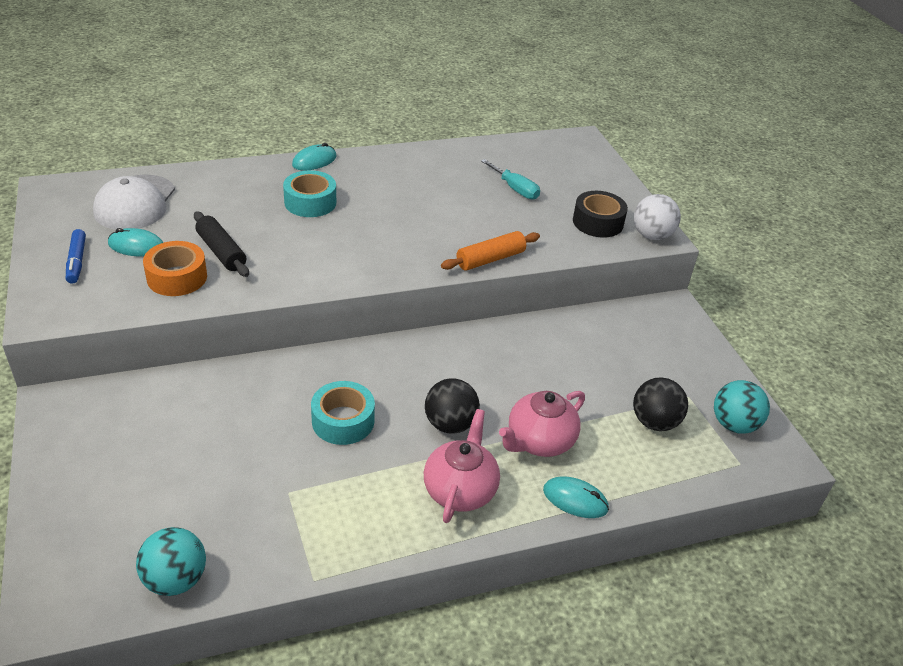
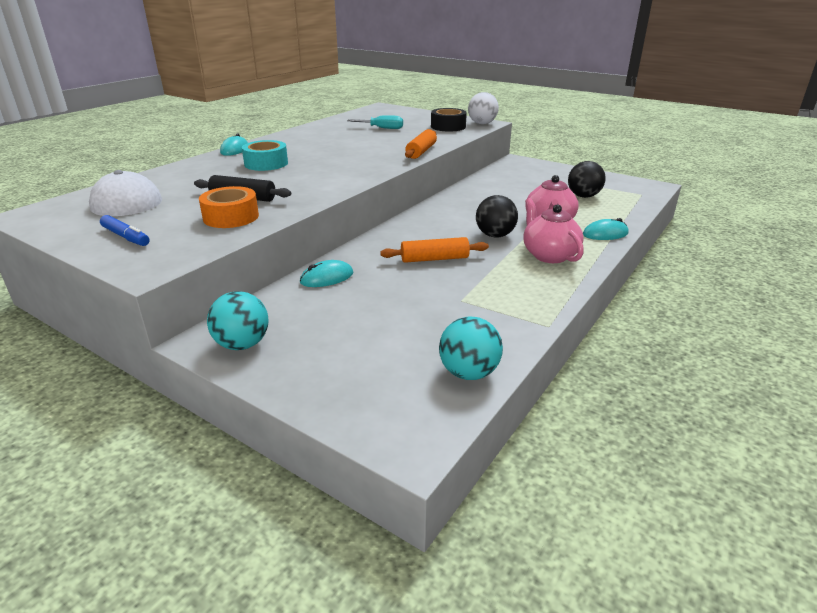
camera: 35 degrees left, 10 degrees down
turquoise mouse [108,228,163,257] -> turquoise mouse moved to [300,260,353,287]
turquoise tape [311,381,375,445] -> orange rolling pin [380,237,489,263]
turquoise ball [714,380,770,434] -> turquoise ball moved to [207,291,269,350]

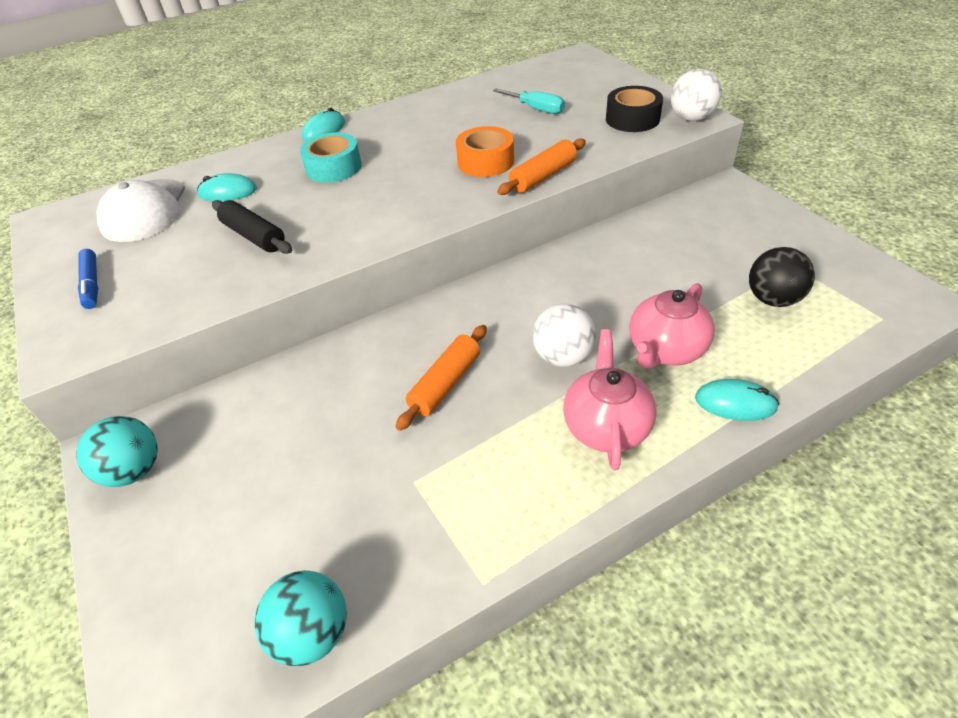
camera: 30 degrees right, 15 degrees up
orange tape [199,186,259,228] -> orange tape moved to [456,126,514,177]
turquoise mouse [300,260,353,287] -> turquoise mouse moved to [197,173,257,201]
orange rolling pin [380,237,489,263] -> orange rolling pin turned 75 degrees counterclockwise [396,325,487,431]
black ball [476,195,518,238] -> white ball [533,304,596,367]

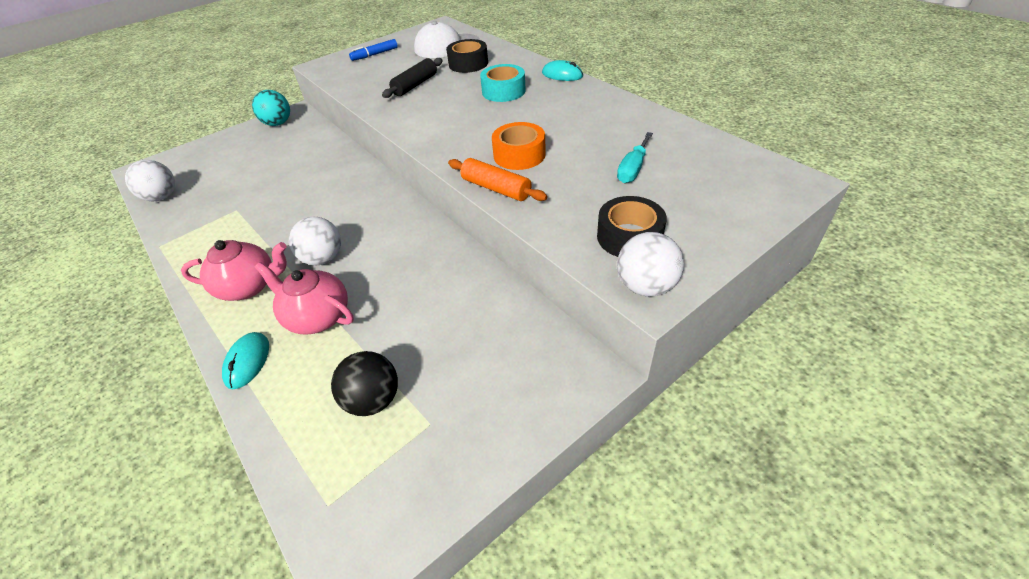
camera: 80 degrees right, 0 degrees up
turquoise mouse [197,173,257,201] -> black tape [446,39,488,73]
turquoise ball [255,571,347,666] -> white ball [125,160,175,201]
orange rolling pin [396,325,487,431] -> none

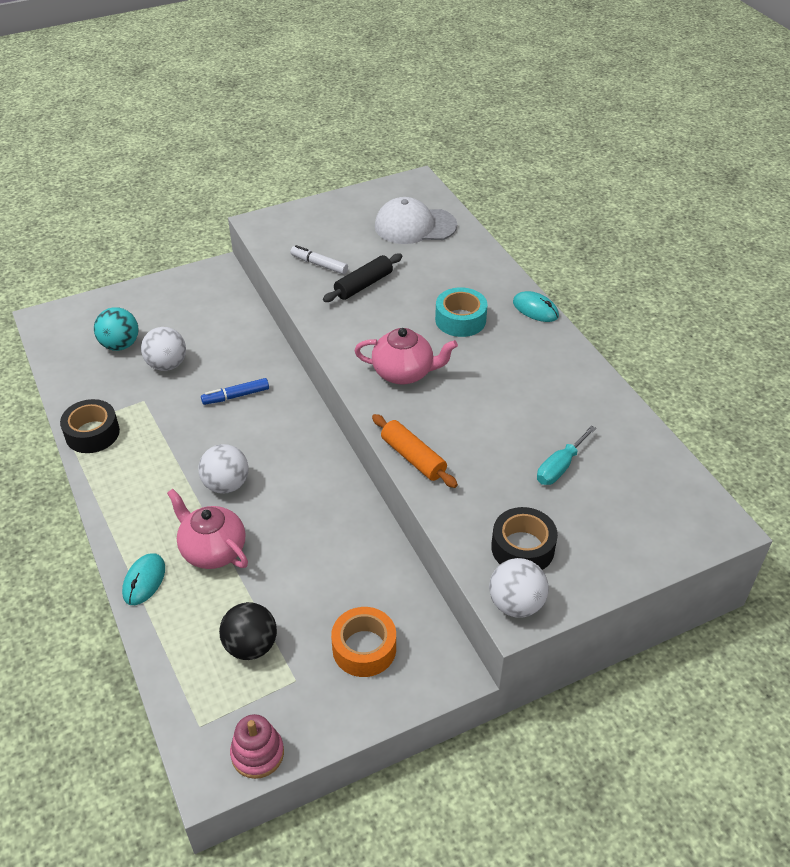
camera: 10 degrees right, 0 degrees up
white ball [125,160,175,201] -> white ball moved to [141,327,186,371]
pink teapot [181,240,287,301] -> pink teapot moved to [355,328,458,384]
turquoise ball [252,90,290,126] -> turquoise ball moved to [94,307,139,351]
blue marker [349,39,398,61] -> blue marker moved to [201,378,269,405]
black tape [446,39,488,73] -> black tape moved to [60,399,120,453]
orange tape [492,122,546,170] -> orange tape moved to [331,607,396,677]
none -> pink stacking toy [230,714,284,779]
none -> white marker [290,245,348,274]

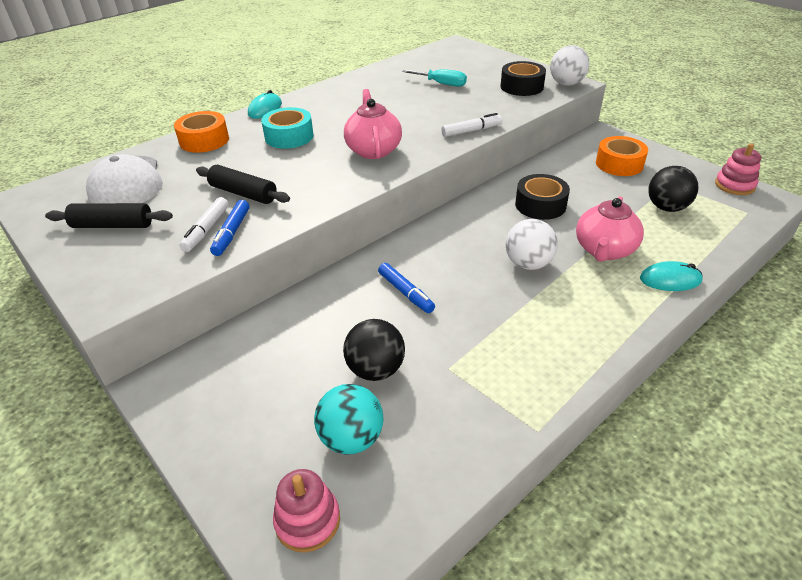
camera: 105 degrees left, 5 degrees down
black tape [60,399,120,453] -> black tape moved to [515,174,570,220]
white ball [141,327,186,371] -> black ball [343,319,405,381]
orange rolling pin [372,414,458,488] -> white marker [441,113,502,137]
none -> black rolling pin [45,203,173,228]
none -> orange tape [174,111,229,153]
none -> blue marker [210,200,249,256]
none -> pink stacking toy [273,469,340,553]

